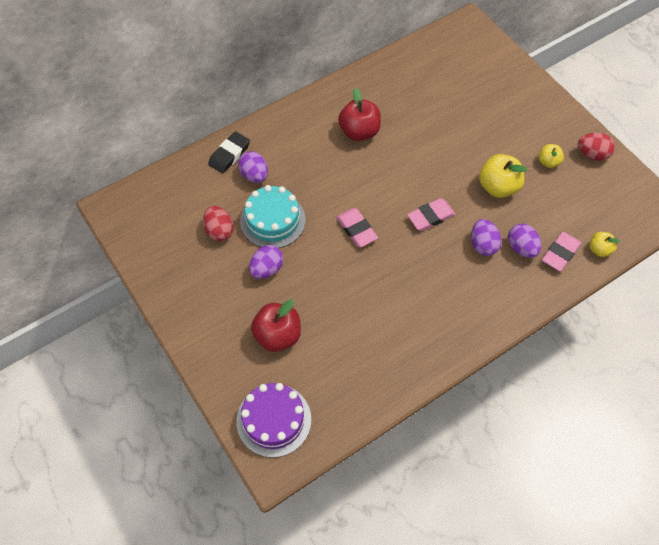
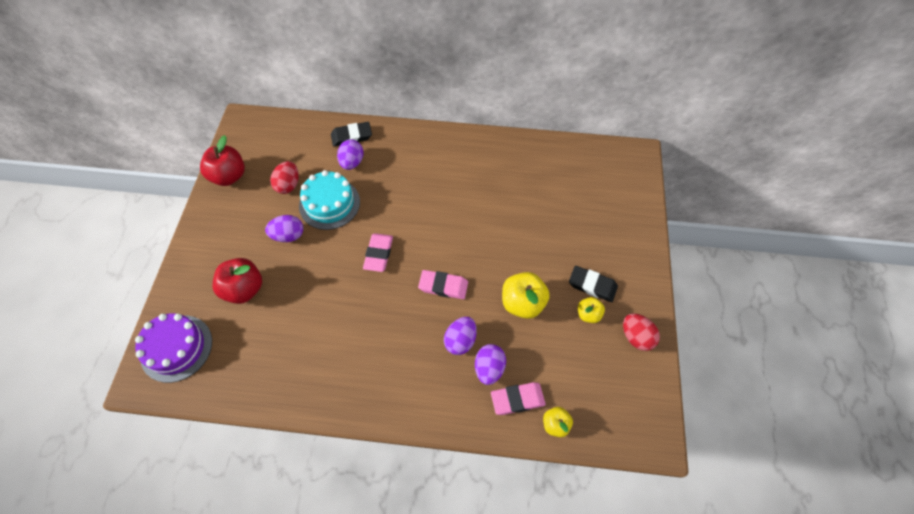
camera: 40 degrees right, 0 degrees up
red apple [338,88,381,141] -> red apple moved to [200,135,245,186]
none -> black eraser [569,266,618,302]

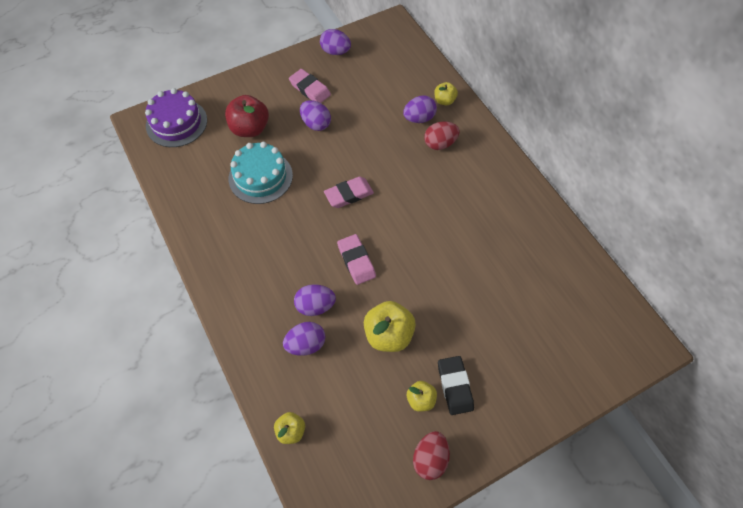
camera: 55 degrees right, 0 degrees up
red apple [200,135,245,186] -> purple egg [320,29,351,55]
red egg [270,161,299,194] -> red egg moved to [424,121,460,150]
turquoise cake [299,170,360,230] -> turquoise cake moved to [229,142,293,204]
black eraser [331,122,372,147] -> yellow apple [434,82,458,106]
pink eraser [491,382,546,415] -> pink eraser moved to [289,69,331,103]

